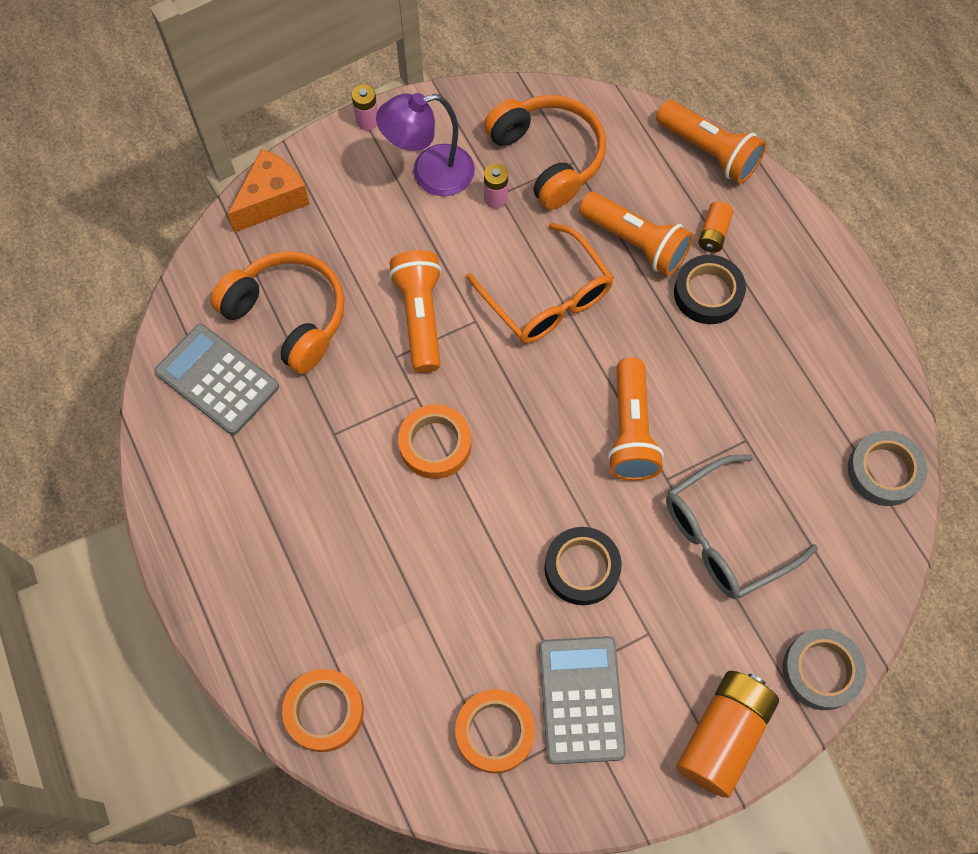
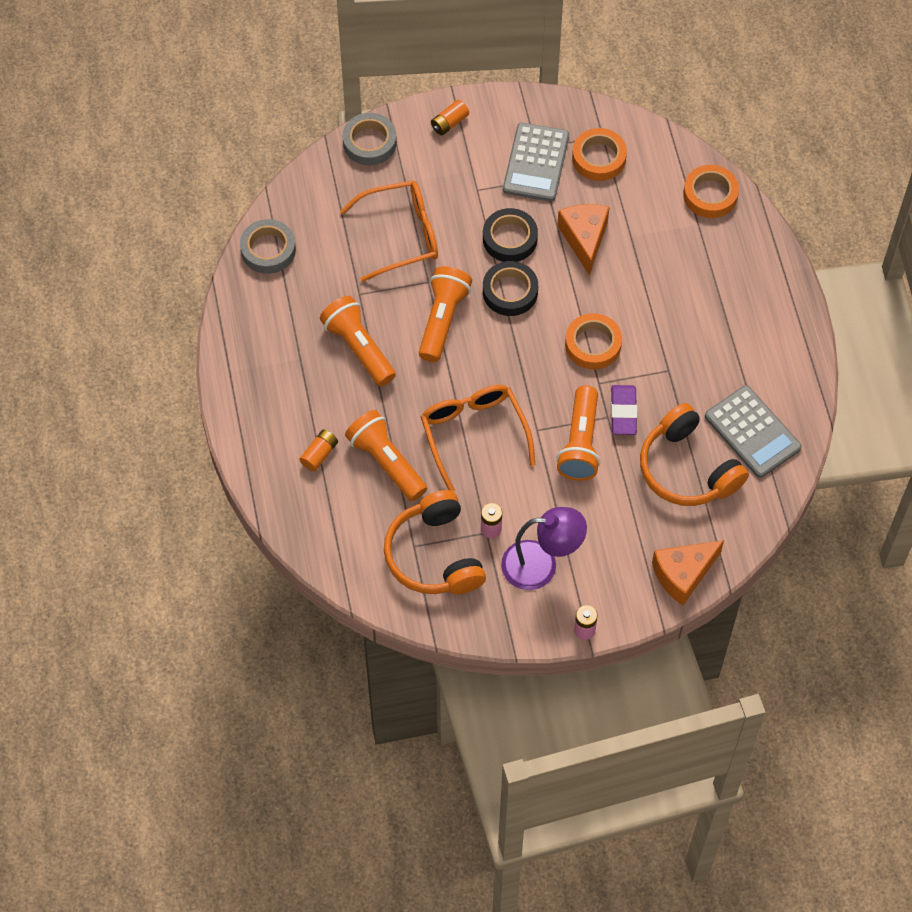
camera: 165 degrees left, 5 degrees down
orange flashlight [656,100,766,184] -> orange flashlight moved to [320,296,396,386]
grey glasses [666,455,818,599] -> orange glasses [340,180,438,282]
black tape [674,255,746,324] -> black tape moved to [483,261,538,316]
orange battery [676,671,779,798] -> orange battery [431,100,469,135], size x0.49
none -> orange cheese [557,204,609,275]
none -> purple eraser [611,385,637,435]

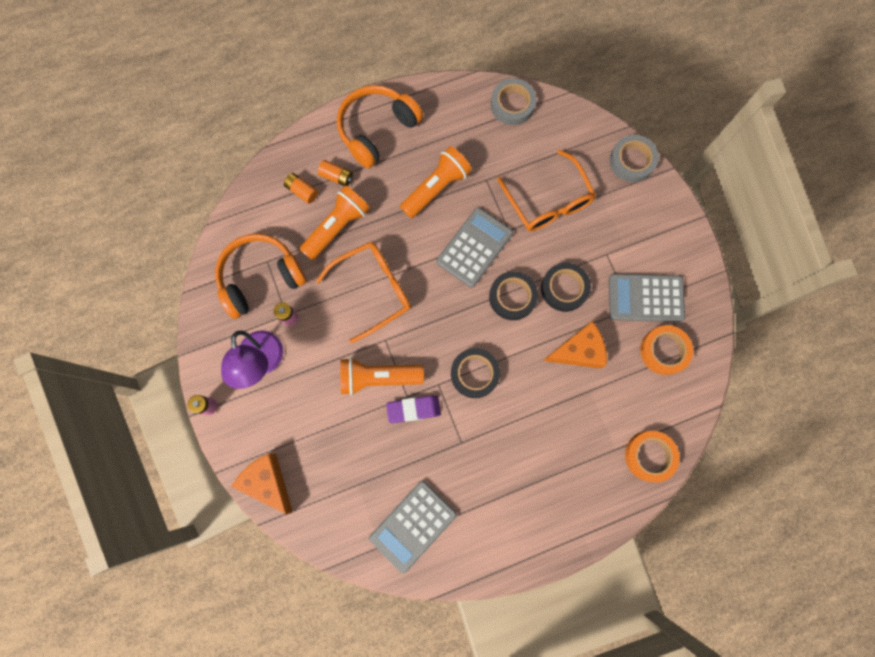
camera: 80 degrees right, 15 degrees up
orange flashlight [419,266,472,362] -> grey calculator [436,207,513,287]
orange battery [431,100,469,135] -> orange battery moved to [284,173,318,204]
orange tape [565,313,622,370] -> black tape [451,348,500,398]
orange headphones [640,403,749,506] -> orange headphones moved to [337,85,423,168]

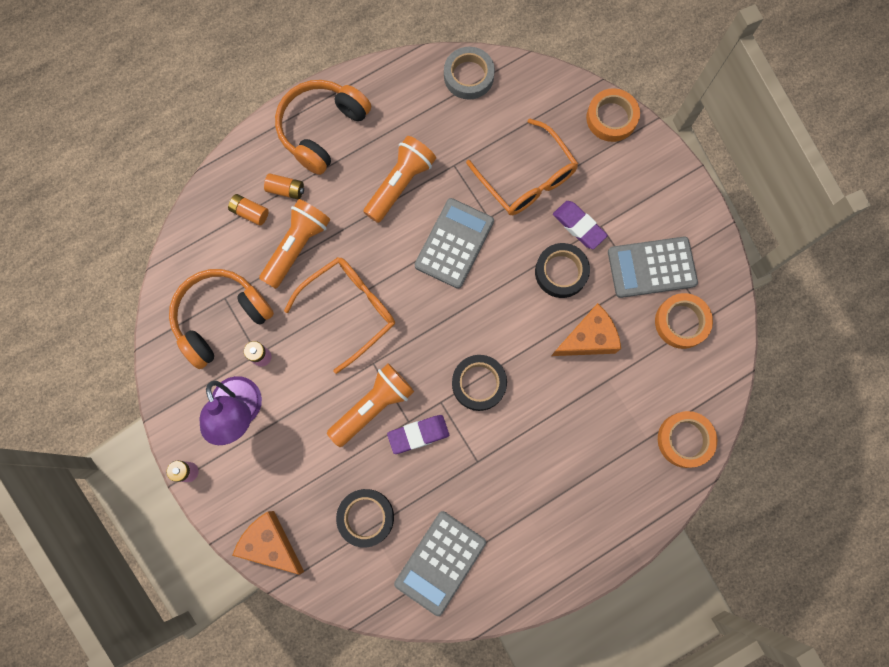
camera: 10 degrees left, 0 degrees up
orange flashlight [340,358,424,396] -> orange flashlight turned 150 degrees clockwise [327,363,414,447]
black tape [489,271,538,320] -> black tape moved to [336,489,394,548]
grey tape [610,135,659,182] -> orange tape [586,88,640,142]
none -> purple eraser [553,201,608,249]

